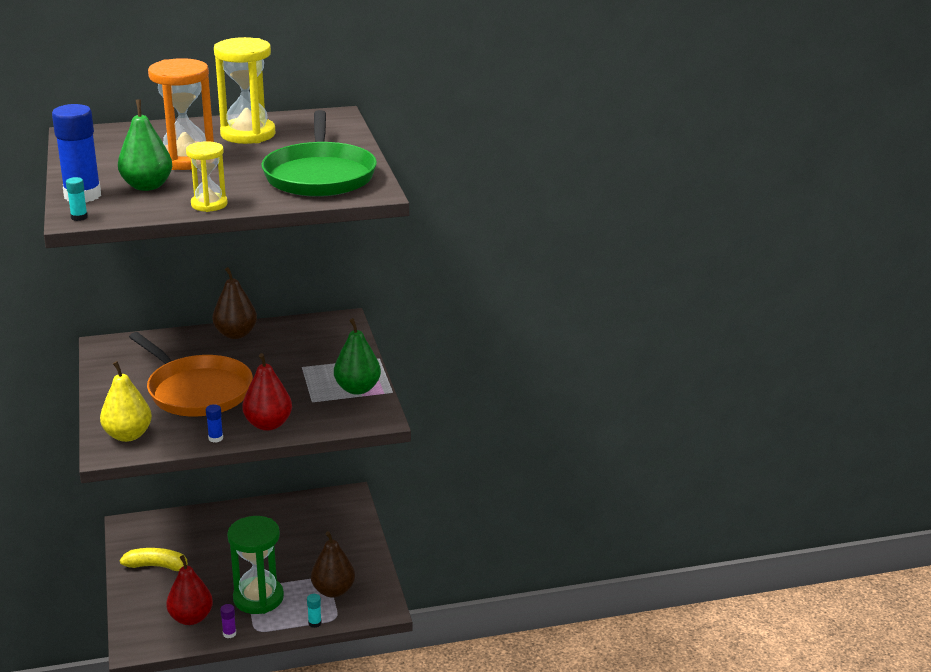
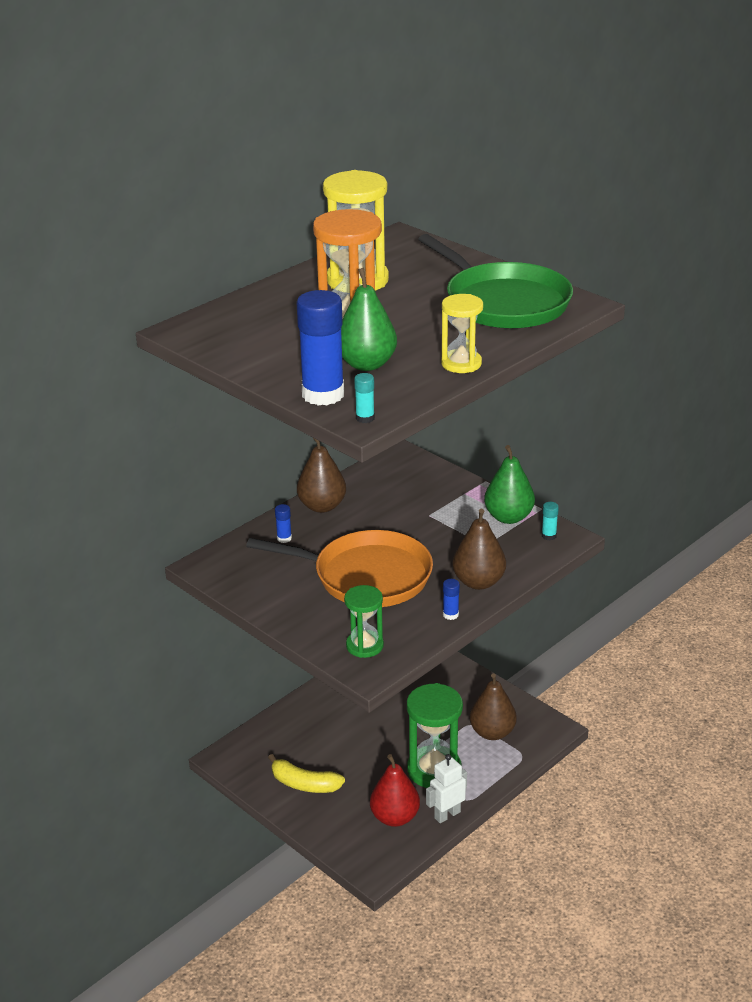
camera: 30 degrees left, 5 degrees up
yellow pear [100,361,152,442] -> green hourglass [344,585,384,658]
yellow banana [120,548,188,571] -> yellow banana turned 135 degrees counterclockwise [268,754,345,793]
purple glue stick [220,604,236,638] -> white robot [426,754,467,823]
red pear [242,353,292,431] -> brown pear [452,509,506,590]
turquoise glue stick [307,594,322,628] -> turquoise glue stick moved to [542,502,559,540]
none -> blue glue stick [275,504,292,543]

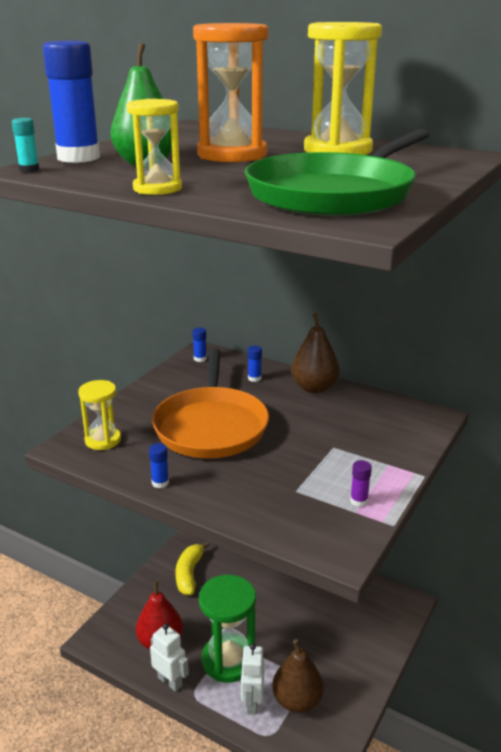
camera: 75 degrees right, 5 degrees down
green hourglass [344,585,384,658] -> yellow hourglass [78,380,121,450]
brown pear [452,509,506,590] -> none
green pear [484,445,535,524] -> purple glue stick [350,460,372,507]
turquoise glue stick [542,502,559,540] -> none
none -> blue glue stick [193,328,207,362]
none -> white robot [241,643,264,715]

